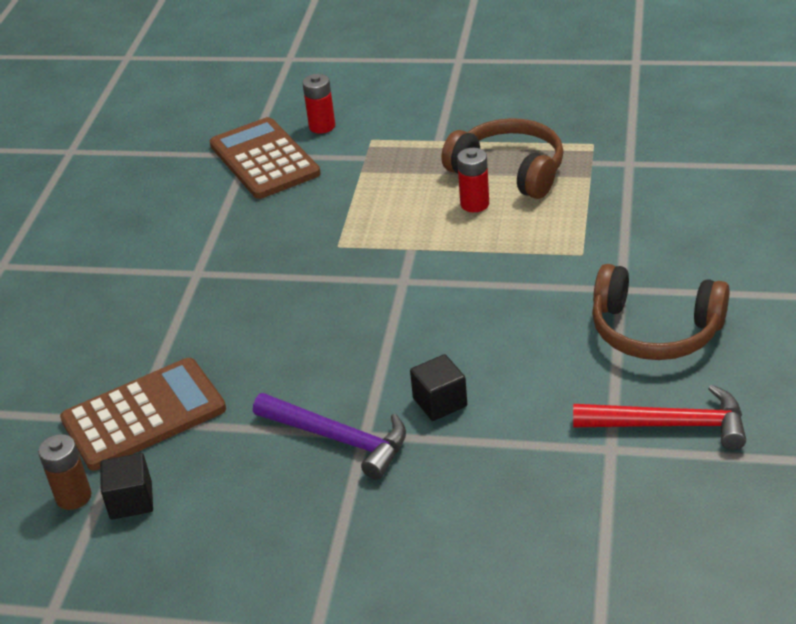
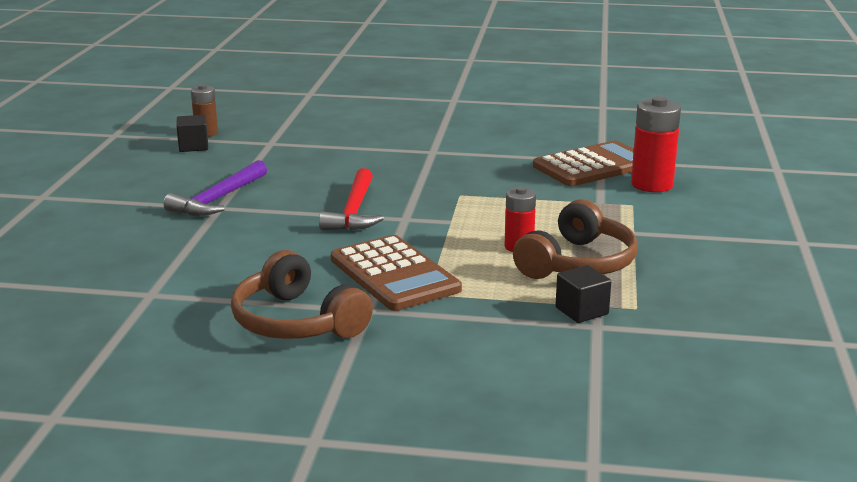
camera: 85 degrees right, 15 degrees down
brown calculator [60,358,226,471] -> brown calculator moved to [331,235,462,311]
red battery [302,74,335,134] -> red battery [631,96,681,192], size x1.61
black cube [410,354,467,421] -> black cube moved to [555,265,611,323]
red hammer [573,385,746,450] -> red hammer moved to [319,168,384,231]
brown headphones [592,264,730,360] -> brown headphones turned 60 degrees counterclockwise [231,250,373,339]

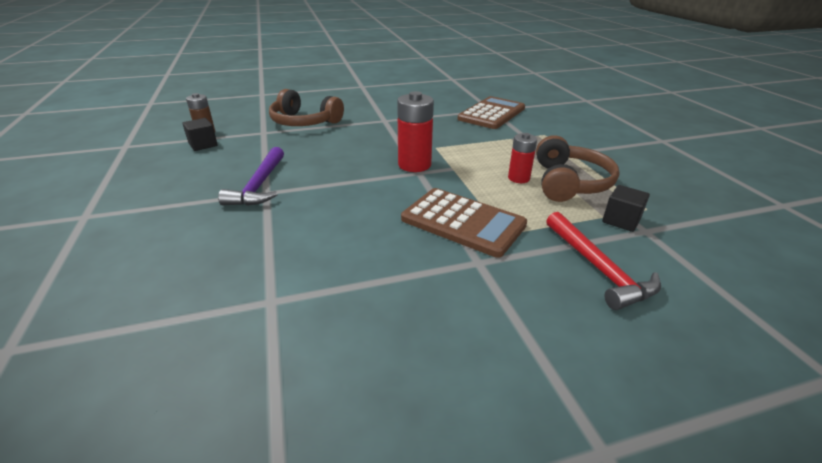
camera: 25 degrees left, 10 degrees up
brown headphones [231,250,373,339] -> brown headphones moved to [269,89,344,126]
red hammer [319,168,384,231] -> red hammer moved to [546,212,661,310]
red battery [631,96,681,192] -> red battery moved to [397,91,434,172]

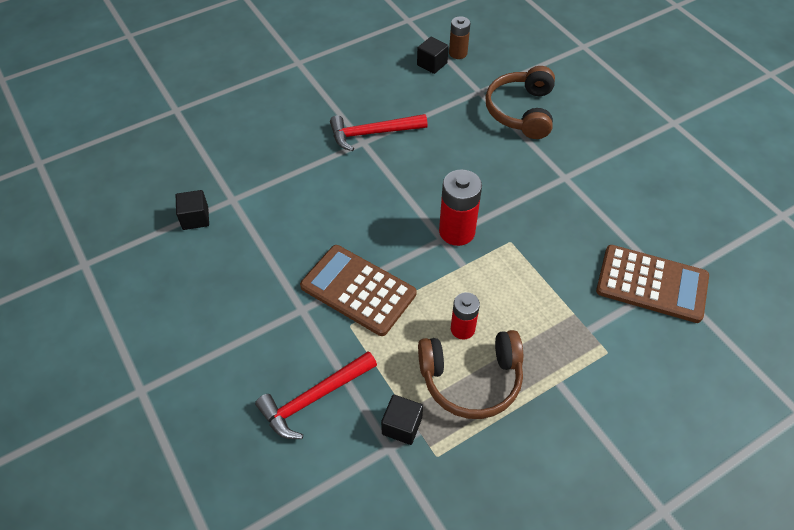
camera: 75 degrees right, 20 degrees up
purple hammer [218,147,284,206] -> red hammer [330,114,428,151]
brown calculator [401,188,527,258] -> brown calculator turned 105 degrees clockwise [300,245,416,336]
none -> black cube [176,190,209,230]

